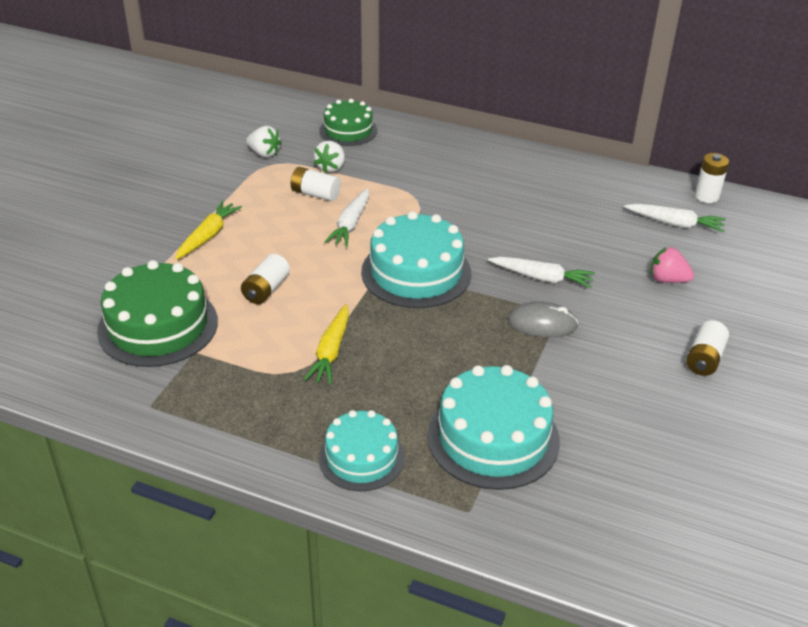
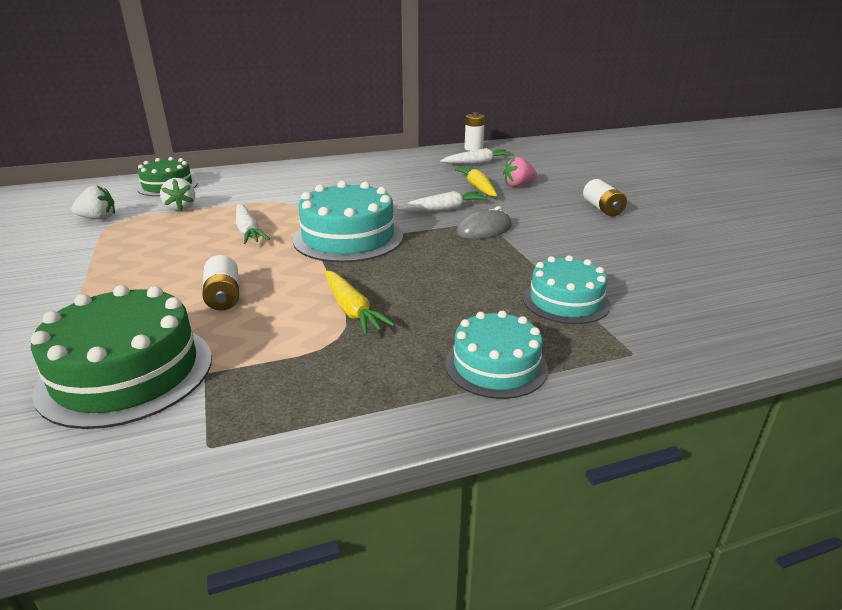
camera: 40 degrees left, 10 degrees down
yellow carrot [175,201,242,260] -> yellow carrot moved to [455,167,497,196]
white battery [291,167,341,201] -> none
turquoise cake [427,365,560,490] -> turquoise cake [523,255,611,324], size x0.64

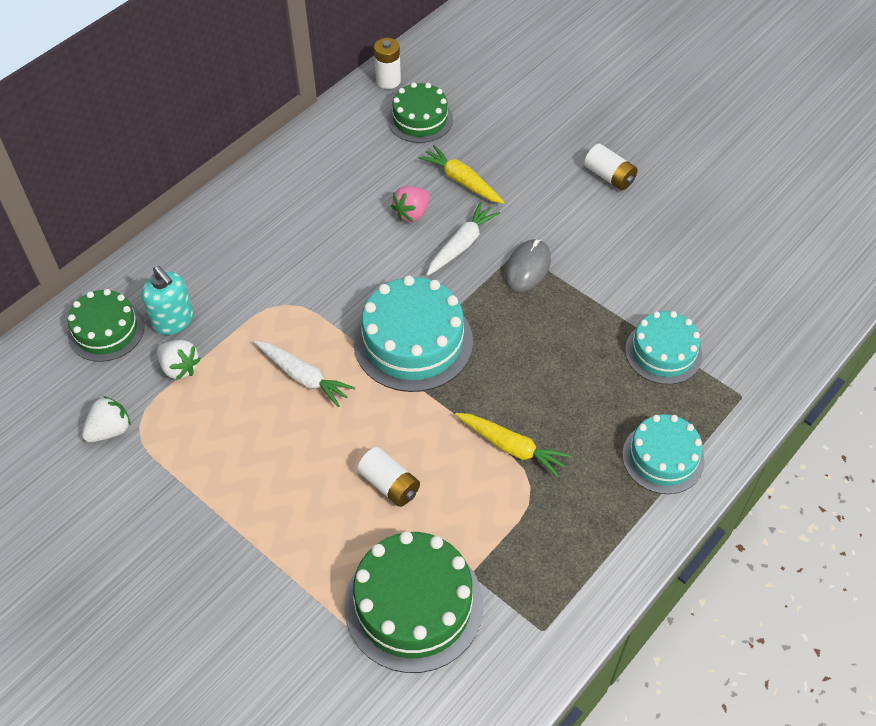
camera: 30 degrees left, 25 degrees up
white carrot [440,148,514,164] -> green cake [388,82,453,143]
pink strawberry [503,157,537,187] -> pink strawberry moved to [391,186,430,222]
none -> turquoise soap dispenser [141,266,194,335]

